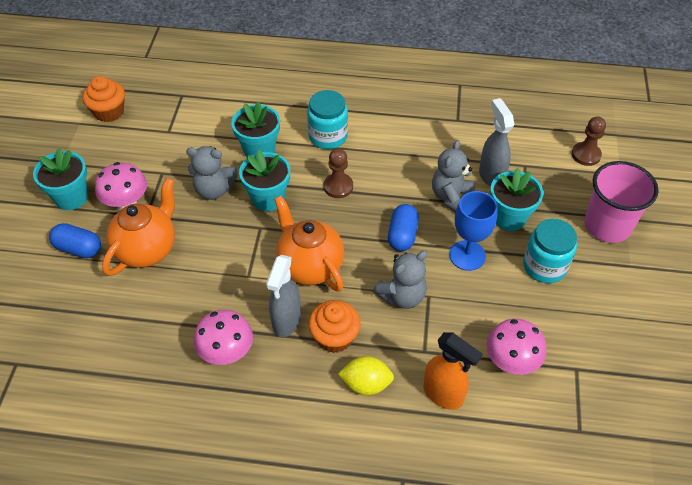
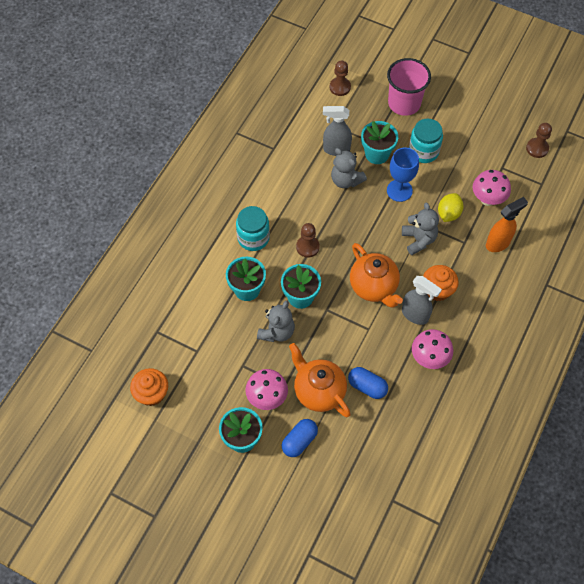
camera: 70 degrees left, 10 degrees up
orange teapot [274,195,344,292] -> orange teapot turned 105 degrees counterclockwise [350,243,403,308]
yellow lemon [338,356,394,395] -> yellow lemon moved to [438,193,464,222]
blue capsule [388,204,419,251] -> blue capsule moved to [348,367,388,399]
none -> brown pawn [526,123,552,158]

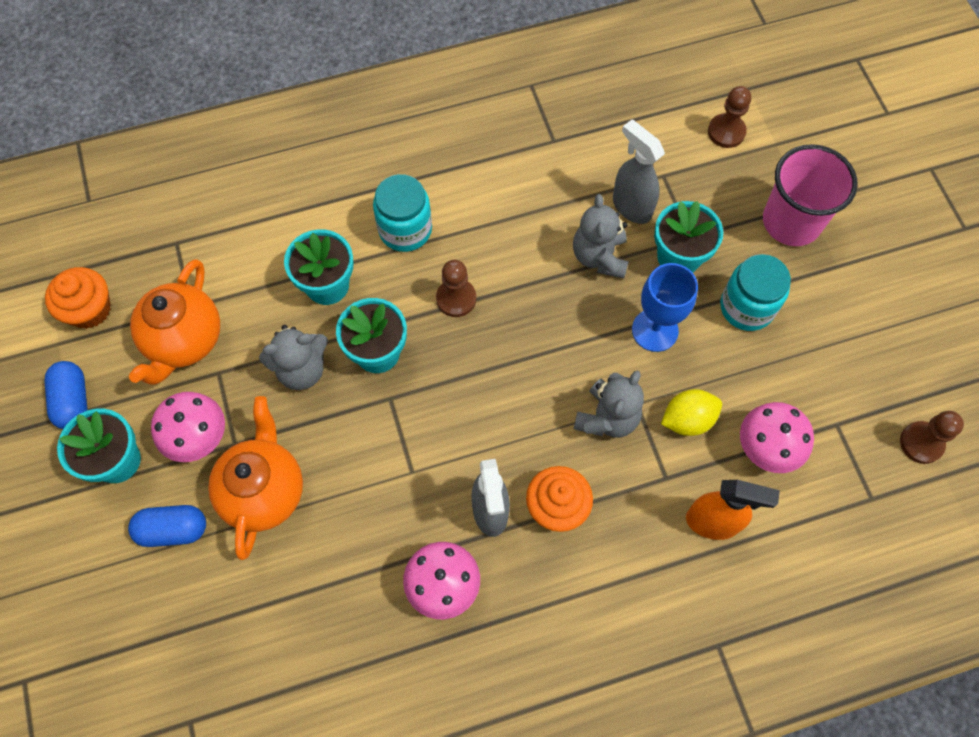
camera: 45 degrees right, 5 degrees up
blue capsule [348,367,388,399] -> blue capsule moved to [44,361,87,429]
orange teapot [350,243,403,308] -> orange teapot moved to [129,259,220,385]

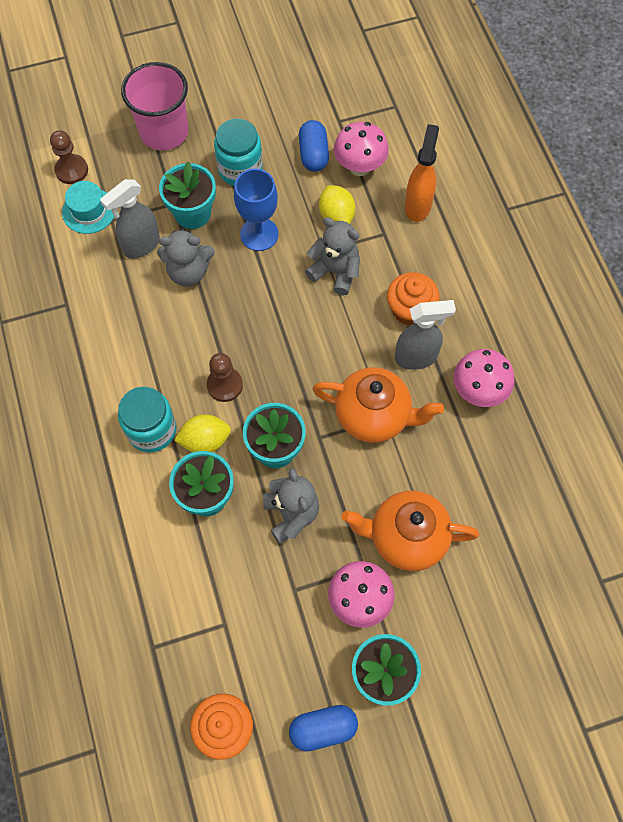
camera: 90 degrees left, 0 degrees up
blue capsule [128,505,206,547] -> blue capsule moved to [299,120,329,172]
orange teapot [129,259,220,385] -> orange teapot moved to [313,367,444,443]
brown pawn [900,411,964,464] -> none
none -> turquoise hat [62,181,114,234]
none -> yellow lemon [174,414,231,452]

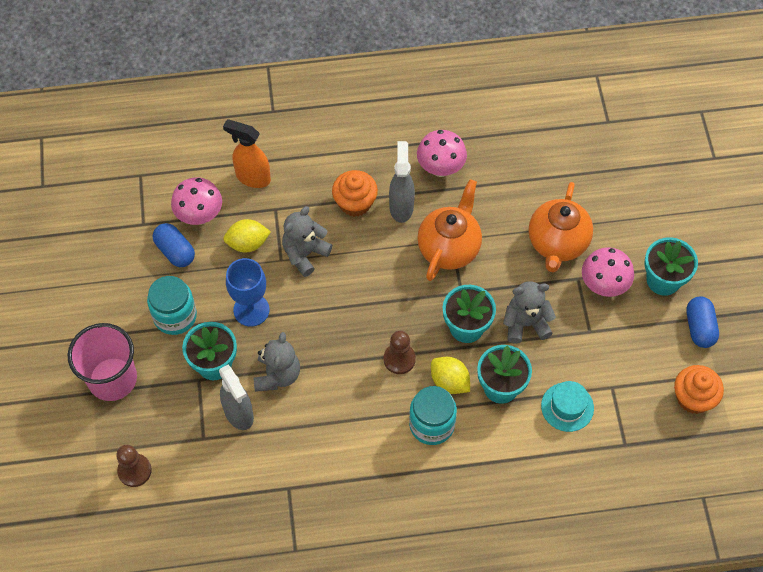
camera: 80 degrees left, 5 degrees down
turquoise hat [62,181,114,234] -> turquoise hat moved to [541,381,594,432]
yellow lemon [174,414,231,452] -> yellow lemon turned 45 degrees counterclockwise [431,357,470,394]
blue capsule [299,120,329,172] -> blue capsule turned 45 degrees clockwise [153,223,195,267]

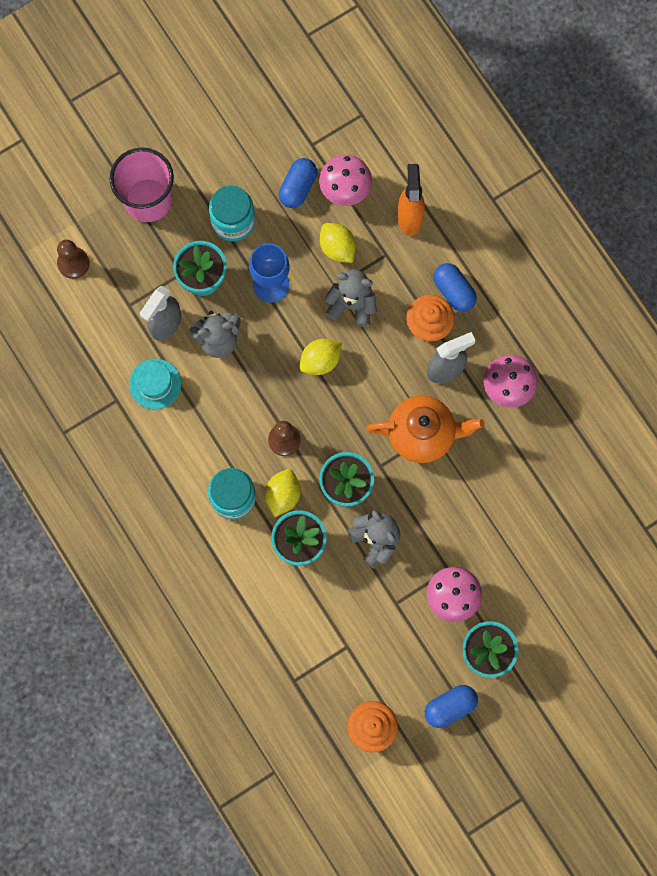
camera: 65 degrees right, 15 degrees up
orange teapot [529,182,593,272] -> none
turquoise hat [541,381,594,432] -> turquoise hat moved to [129,359,181,409]
none -> yellow lemon [300,339,342,375]
none -> blue capsule [433,263,477,312]

